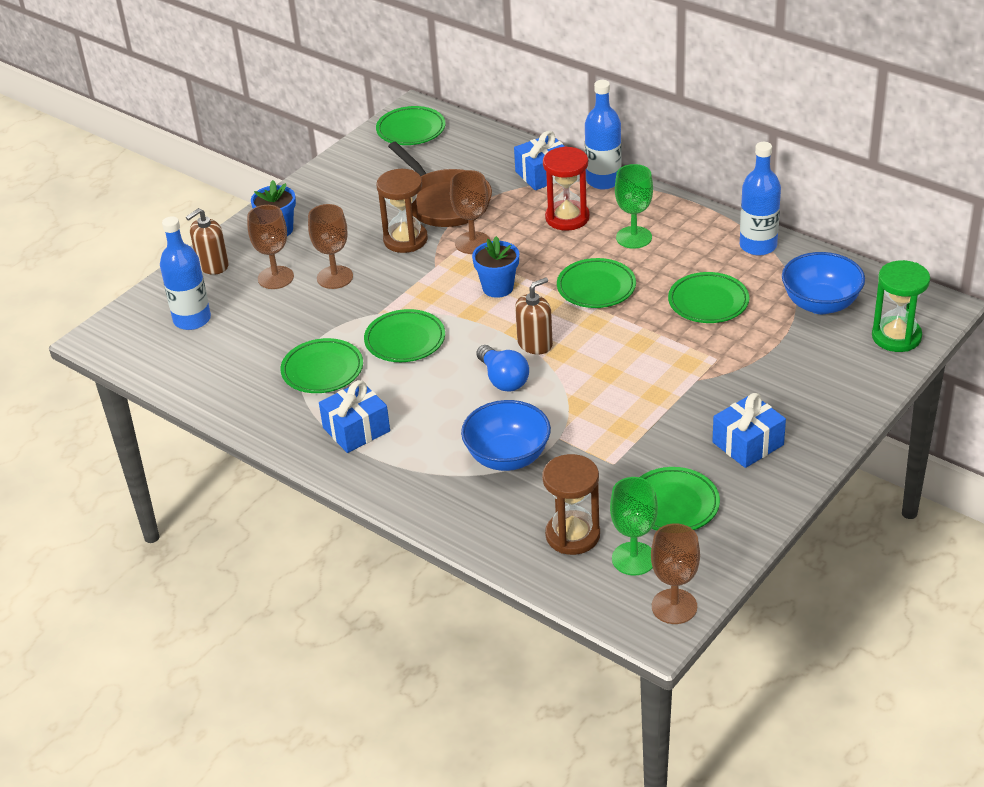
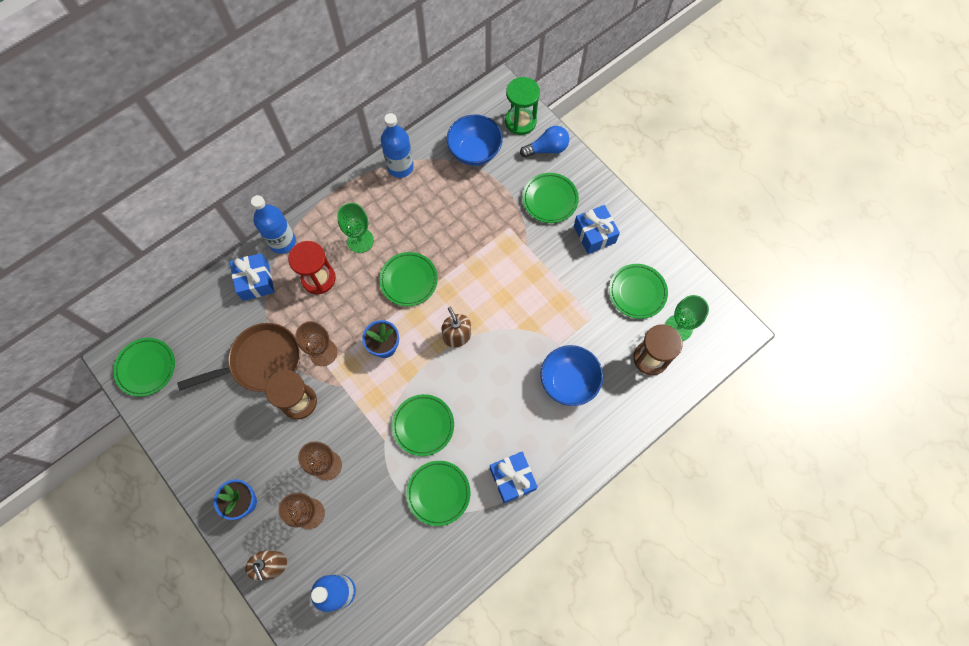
camera: 80 degrees left, 30 degrees up
blue light bulb [476,345,529,392] -> blue light bulb moved to [520,126,569,158]
brown goblet [651,523,700,624] -> none
green plate [668,272,749,323] -> green plate moved to [523,173,579,223]

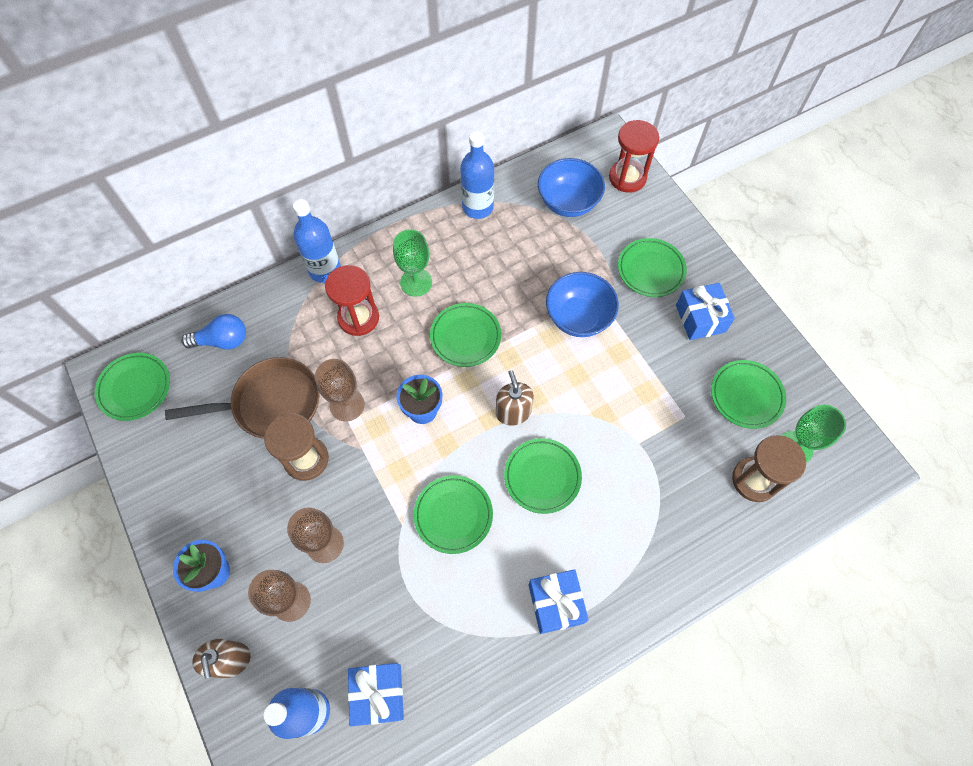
camera: 10 degrees right, 5 degrees down
blue gift [230,253,275,301] -> blue gift moved to [348,663,404,727]
green plate [406,461,470,526] -> green plate moved to [504,438,582,514]
green hourglass [505,77,540,135] -> red hourglass [609,120,659,193]
blue light bulb [520,126,569,158] -> blue light bulb moved to [182,314,246,350]
blue bowl [540,345,603,406] -> blue bowl moved to [546,272,619,337]

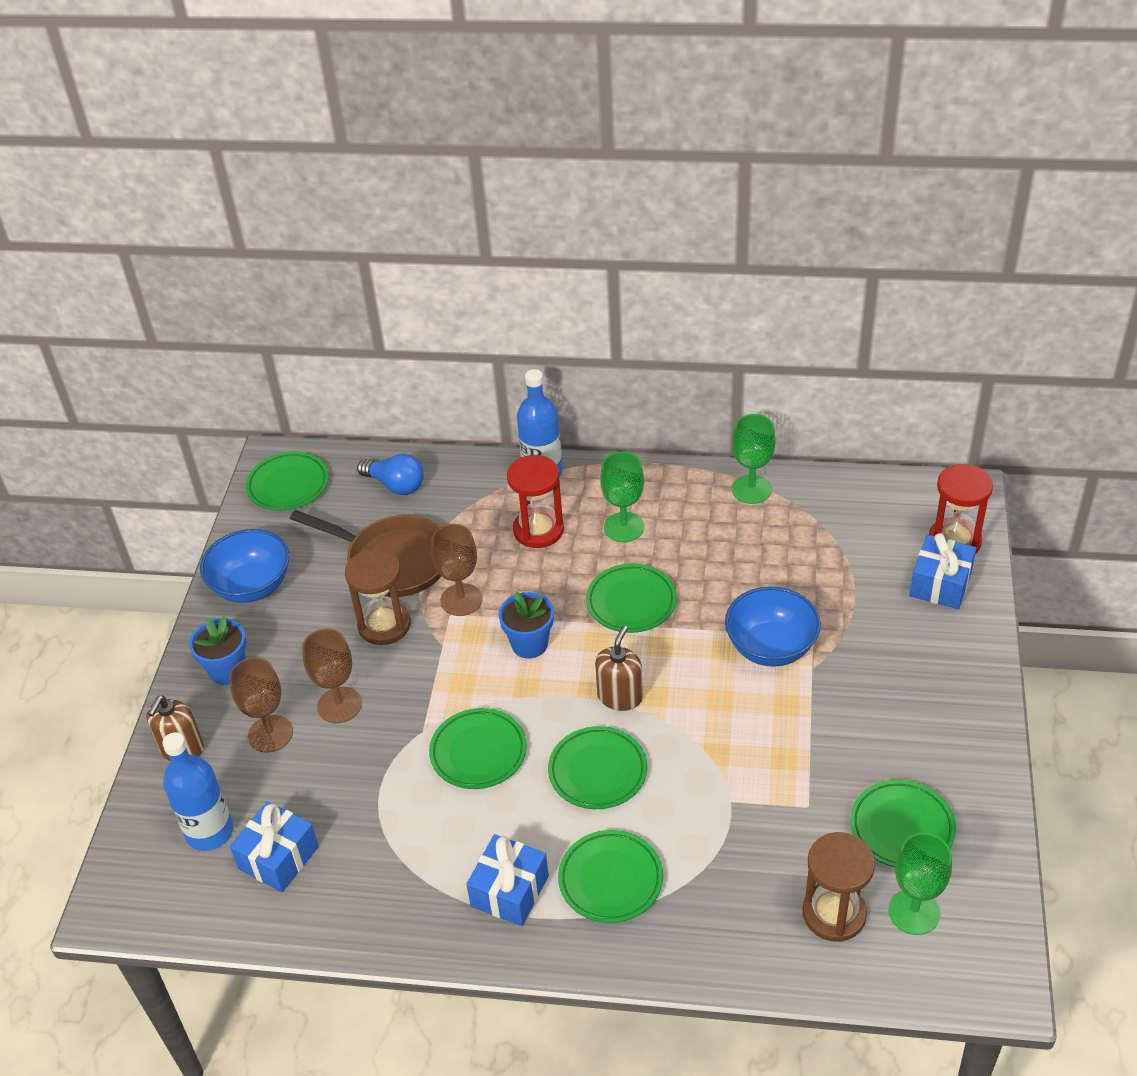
camera: 40 degrees right, 20 degrees down
blue bottle [460,131,494,219] -> green goblet [732,414,776,504]
blue bowl [538,158,605,217] -> blue bowl moved to [200,529,289,603]
green plate [618,238,687,297] -> green plate moved to [558,830,663,923]
blue gift [676,283,735,340] -> blue gift moved to [909,533,976,609]

